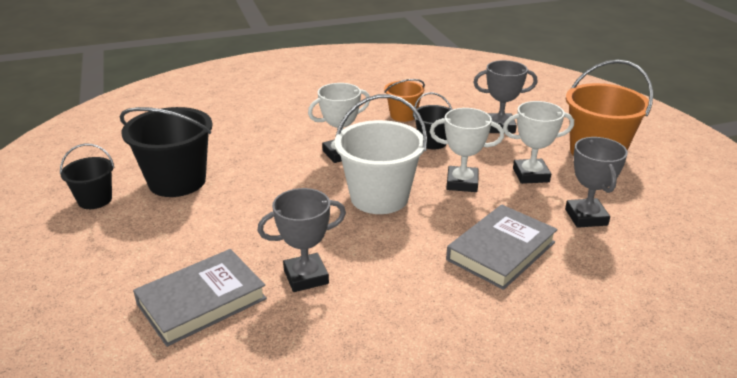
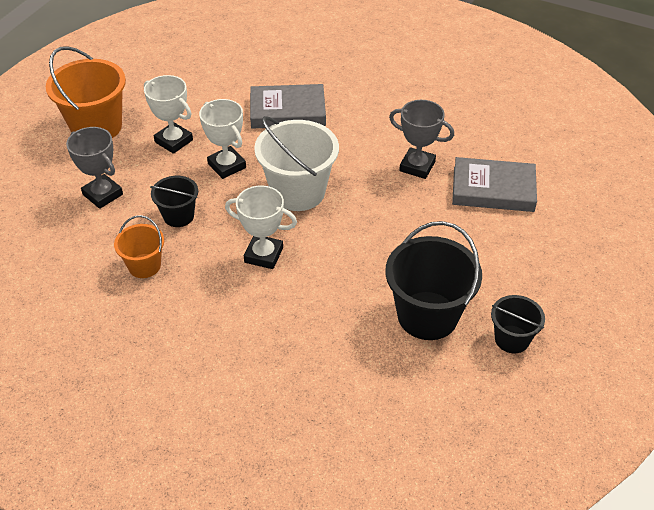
camera: 135 degrees left, 15 degrees up
grey trophy [565,137,628,228] -> none

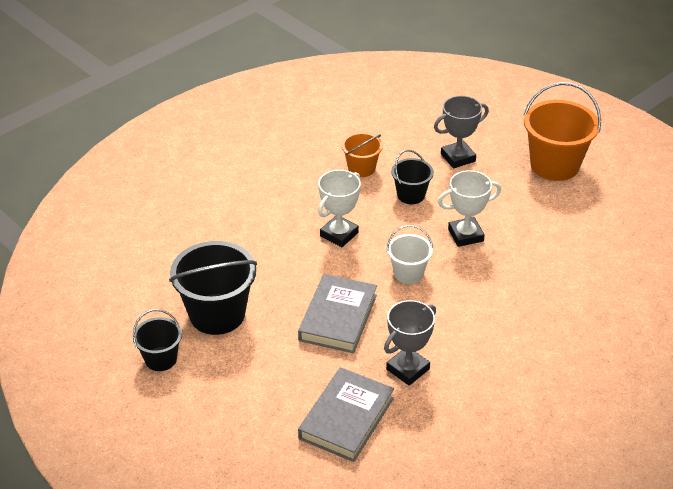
camera: 110 degrees right, 5 degrees down
white trophy [144,75,193,154] -> none
grey book [250,84,326,129] -> grey book moved to [298,274,377,353]
white bucket [254,116,339,211] -> white bucket [387,225,433,284], size x0.56

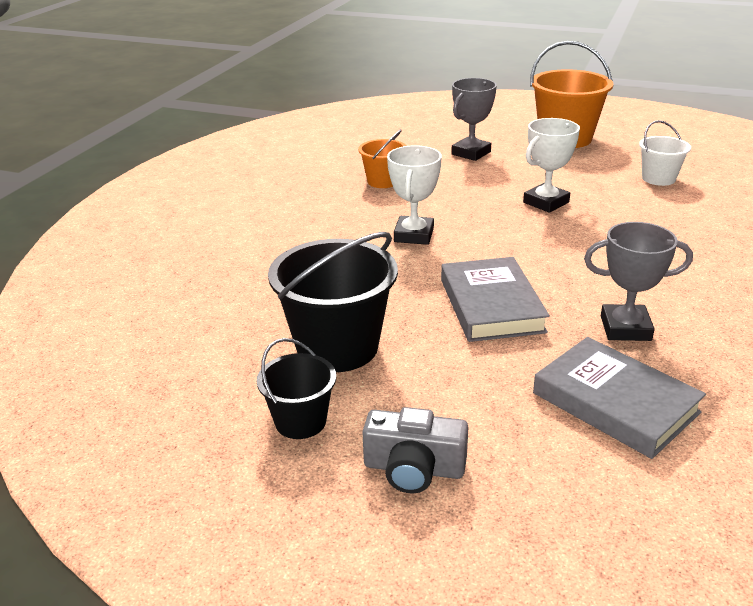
camera: 25 degrees left, 10 degrees down
grey book [298,367,394,462] -> grey book turned 45 degrees counterclockwise [533,337,706,459]
grey trophy [384,300,436,386] -> grey trophy turned 75 degrees clockwise [584,222,693,341]
white bucket [387,225,433,284] -> white bucket moved to [639,120,691,186]
black bucket [391,150,434,204] -> none
none -> grey camera [362,407,469,493]

